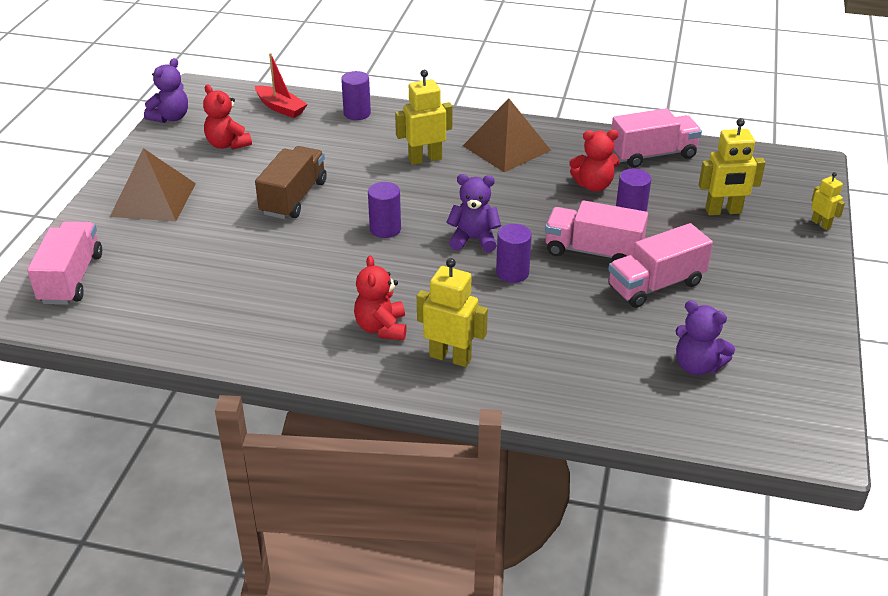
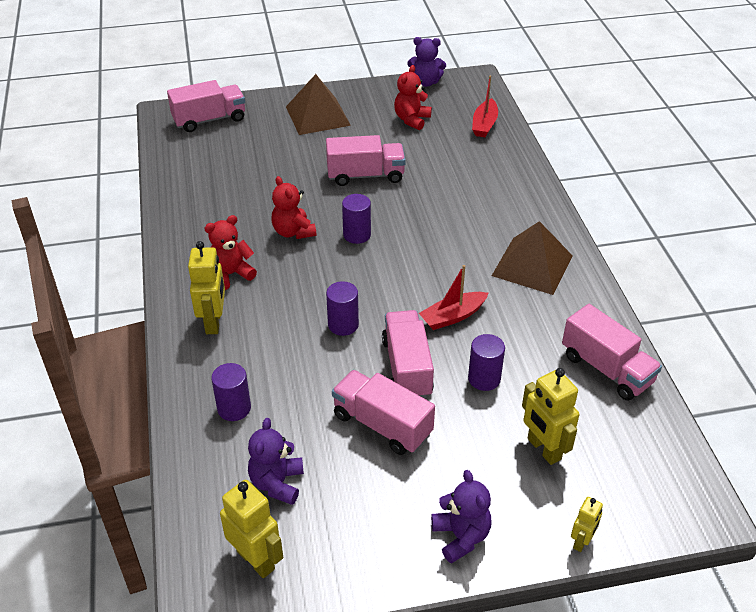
camera: 65 degrees right, 5 degrees up
brown truck [255,146,327,219] -> pink truck [326,135,406,186]
purple cylinder [341,71,371,120] -> purple cylinder moved to [211,363,251,421]
yellow robot [395,70,452,165] -> yellow robot moved to [220,480,283,578]
purple teddy bear [447,174,501,252] -> purple teddy bear moved to [431,470,491,564]
red teddy bear [569,130,620,191] -> red teddy bear moved to [271,176,316,239]
none -> red boat [419,265,488,330]

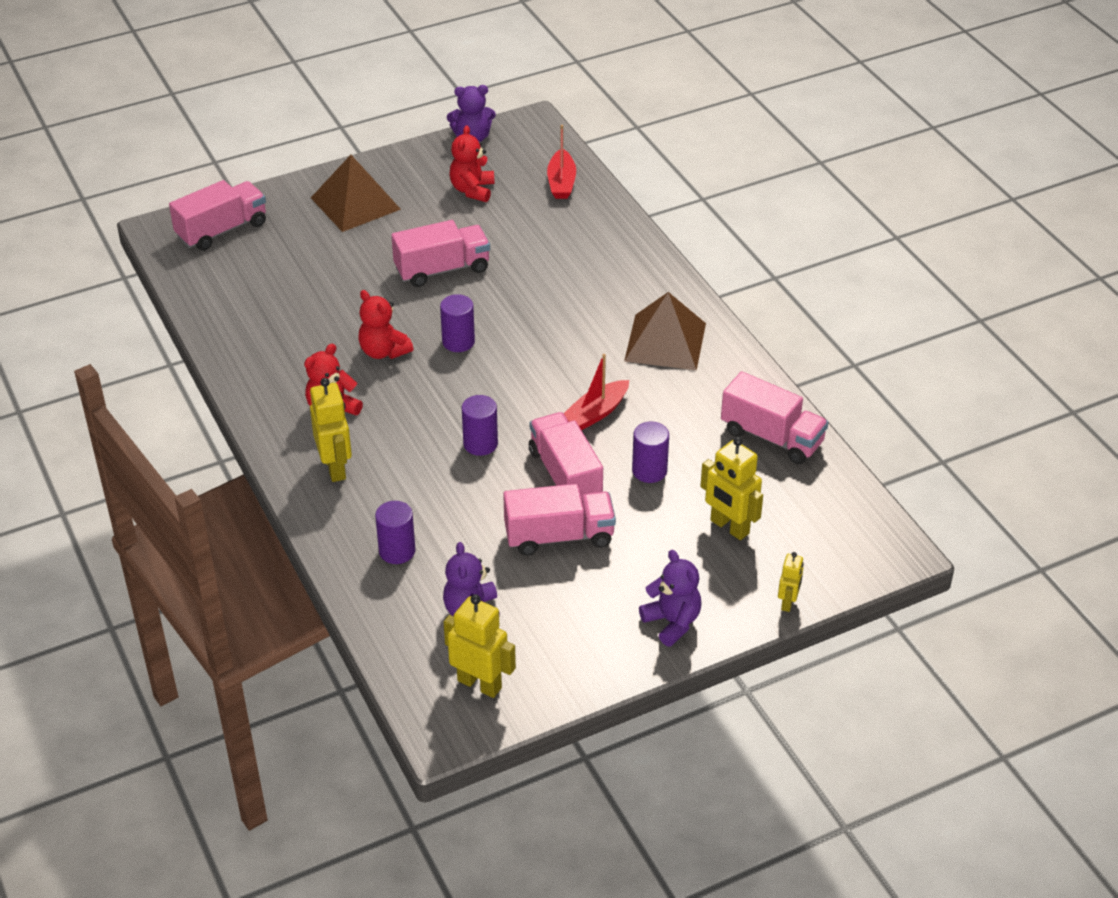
camera: 15 degrees left, 0 degrees up
pink truck [332,370,435,455] -> pink truck turned 150 degrees clockwise [503,484,616,556]

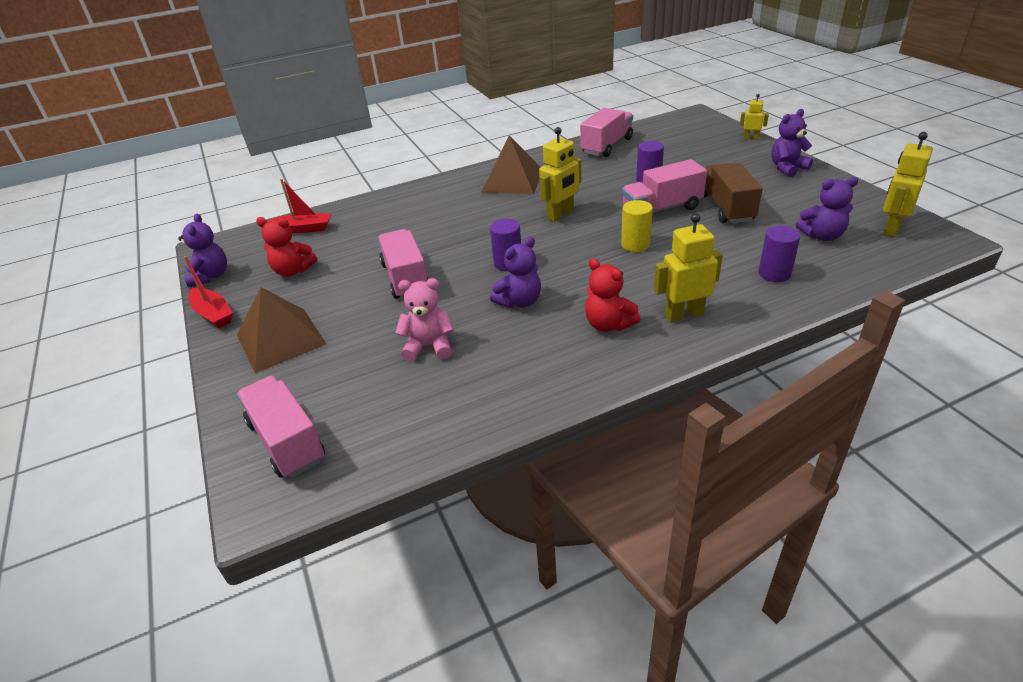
camera: 85 degrees left, 5 degrees down
red teddy bear [358,290,413,359] -> purple teddy bear [490,237,541,308]
purple cylinder [462,395,498,456] -> yellow cylinder [621,200,653,252]
pink truck [503,484,616,556] -> brown truck [703,163,763,223]
red boat [564,354,629,430] -> red boat moved to [184,256,233,328]
yellow robot [700,437,763,540] -> yellow robot moved to [539,127,581,222]
none -> pink teddy bear [395,278,454,361]

